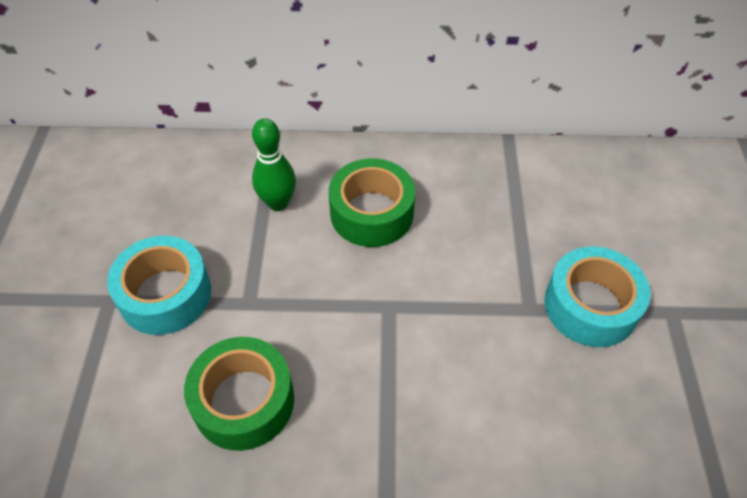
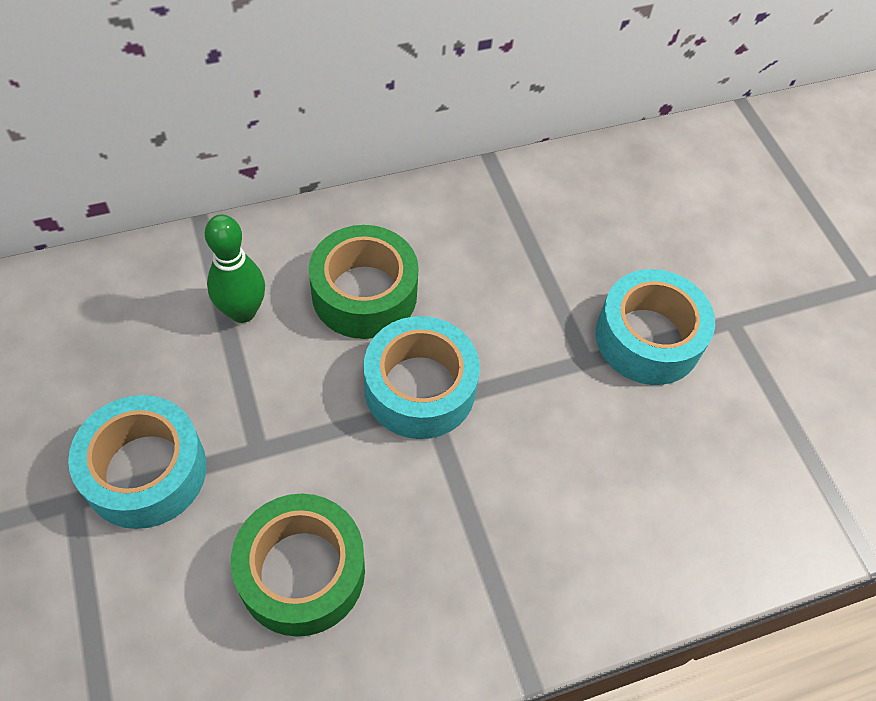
camera: 25 degrees left, 5 degrees up
none -> turquoise tape [363,316,480,439]

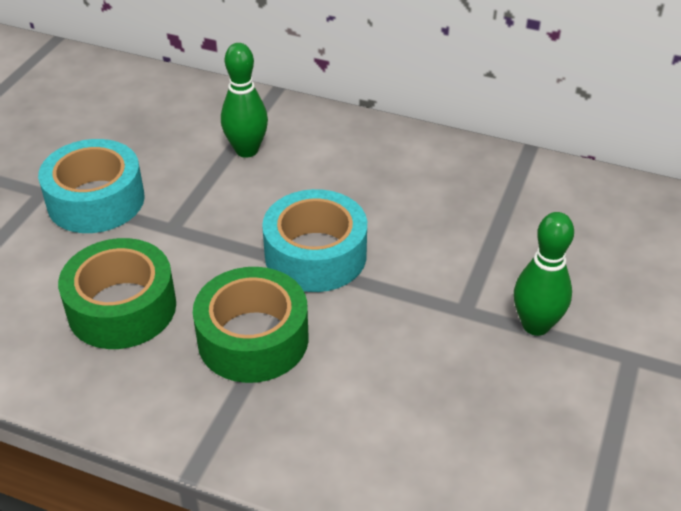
camera: 45 degrees right, 15 degrees down
green tape [309,225,419,339] -> green tape moved to [193,267,309,383]
turquoise tape [595,269,715,385] -> green bowling pin [514,212,574,336]

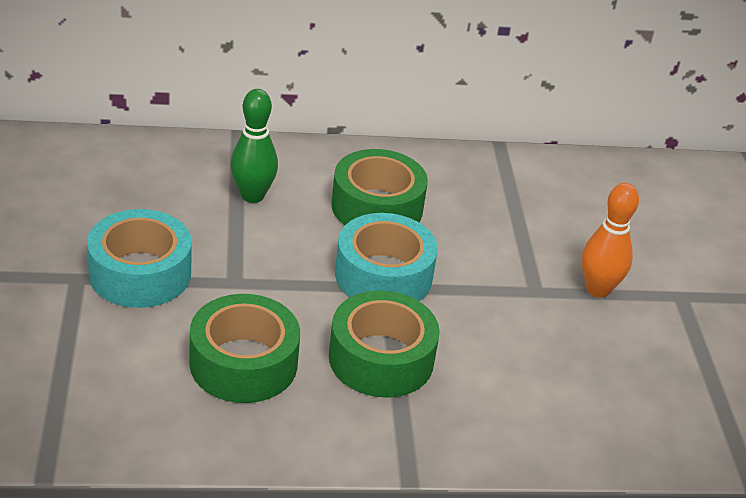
camera: 30 degrees left, 5 degrees down
green bowling pin [514,212,574,336] -> orange bowling pin [582,183,639,298]
none -> green tape [331,149,428,225]

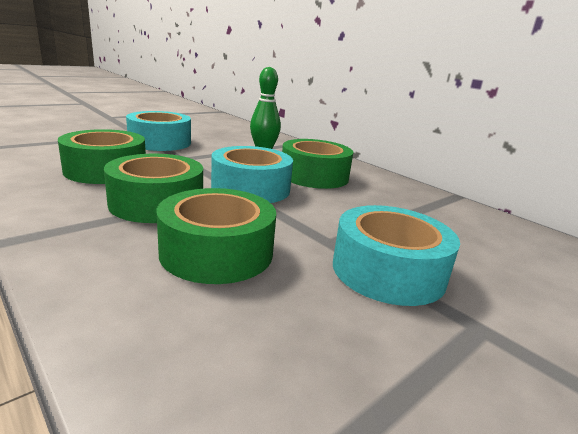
camera: 55 degrees right, 15 degrees down
orange bowling pin [582,183,639,298] -> turquoise tape [333,205,460,306]
none -> green tape [157,188,276,284]

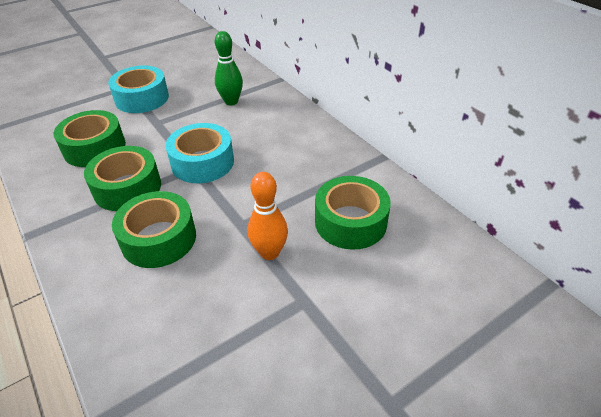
camera: 10 degrees right, 20 degrees up
green tape [282,139,353,189] -> green tape moved to [315,176,391,250]
turquoise tape [333,205,460,306] -> orange bowling pin [248,172,288,260]

